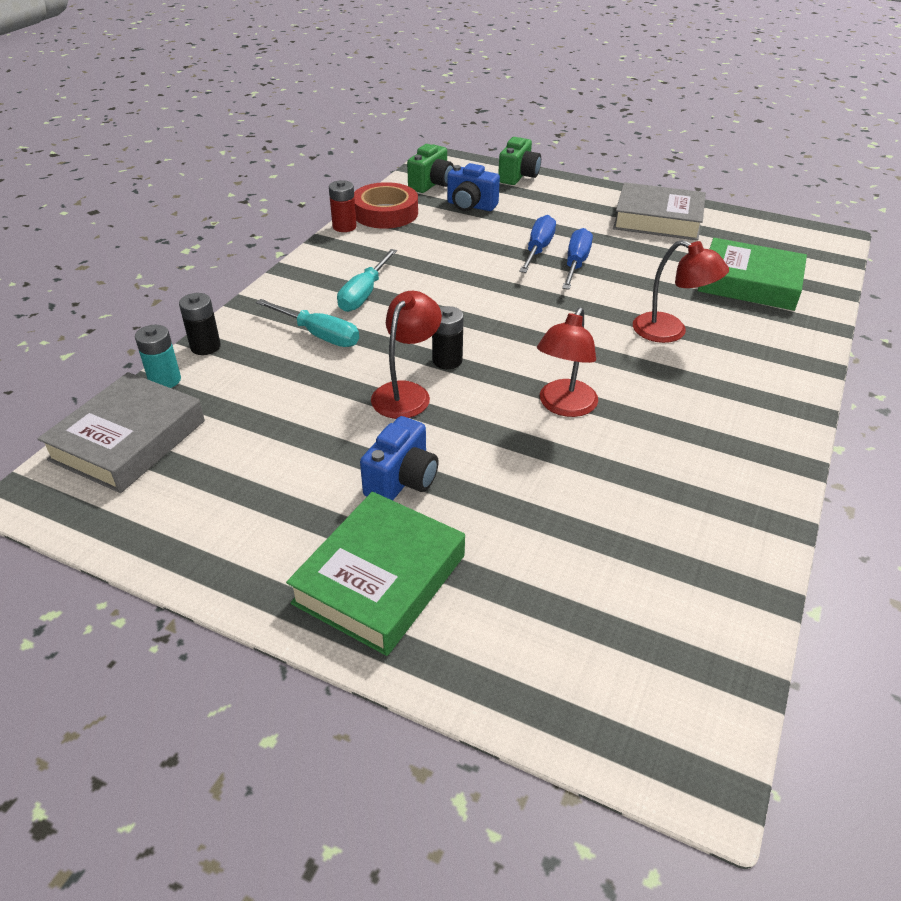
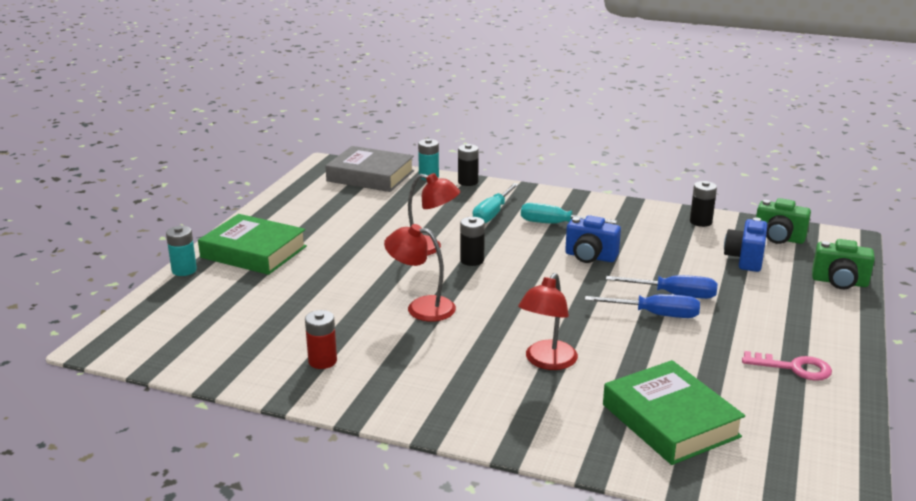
camera: 85 degrees right, 15 degrees down
red battery [329,180,357,232] -> red battery moved to [305,310,337,369]
red tape [354,182,418,229] -> black battery [690,181,717,227]
blue camera [360,416,439,500] -> blue camera moved to [565,215,621,263]
grey book [613,182,706,241] -> pink key [742,351,832,381]
green book [698,238,807,311] -> green book turned 45 degrees counterclockwise [603,360,745,465]
none -> turquoise battery [166,226,197,276]

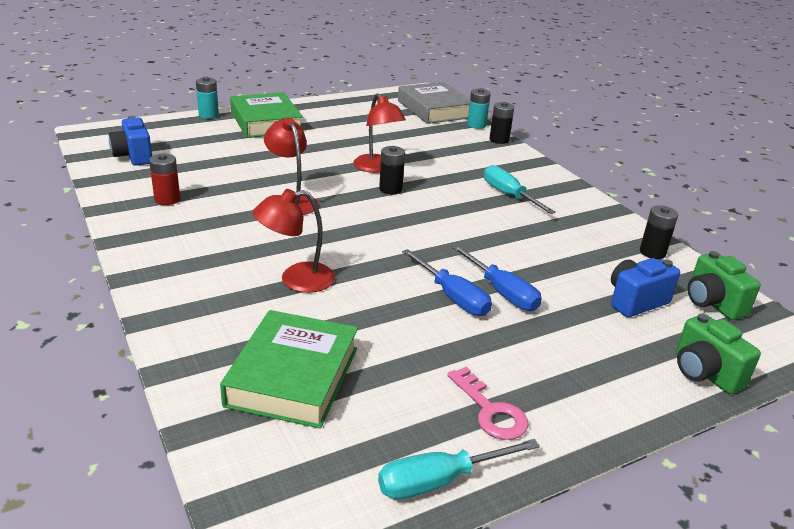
camera: 40 degrees right, 5 degrees up
turquoise screwdriver [473,183,519,223] -> turquoise screwdriver moved to [378,439,540,499]
blue camera [565,215,621,263] -> blue camera moved to [109,116,152,166]

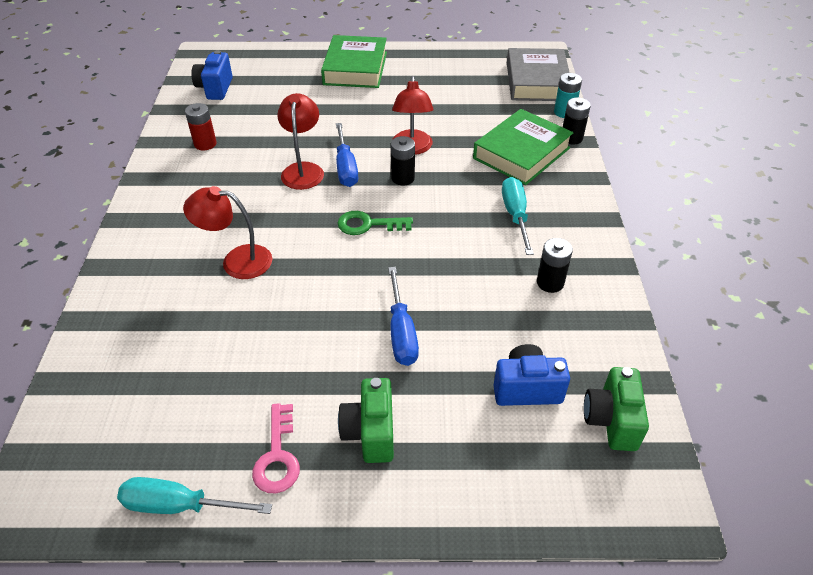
camera: 30 degrees right, 15 degrees up
turquoise battery [196,77,219,119] -> none
green book [220,310,358,429] -> green book moved to [473,109,574,185]
blue screwdriver [402,249,492,316] -> blue screwdriver moved to [336,123,358,187]
black battery [640,205,678,259] -> black battery moved to [537,238,573,293]
green camera [676,313,761,394] -> green camera moved to [338,378,394,463]
none -> green key [337,211,413,235]

